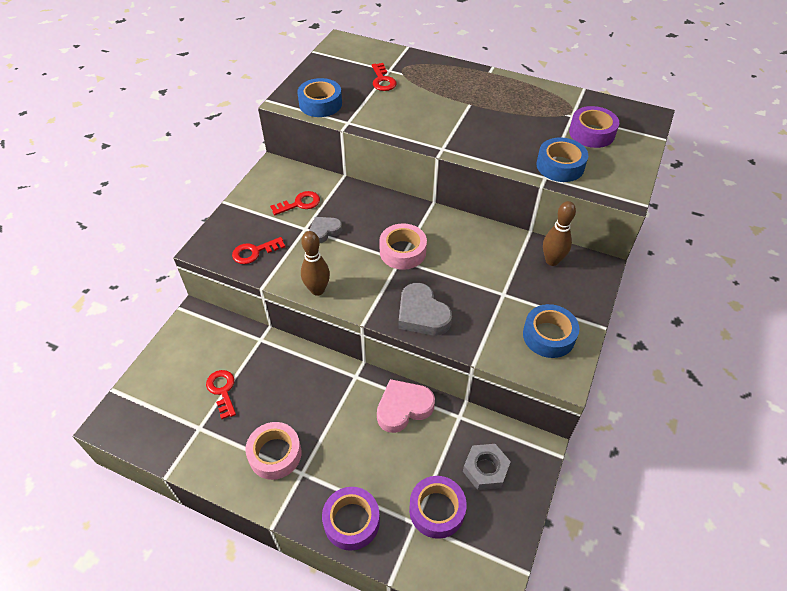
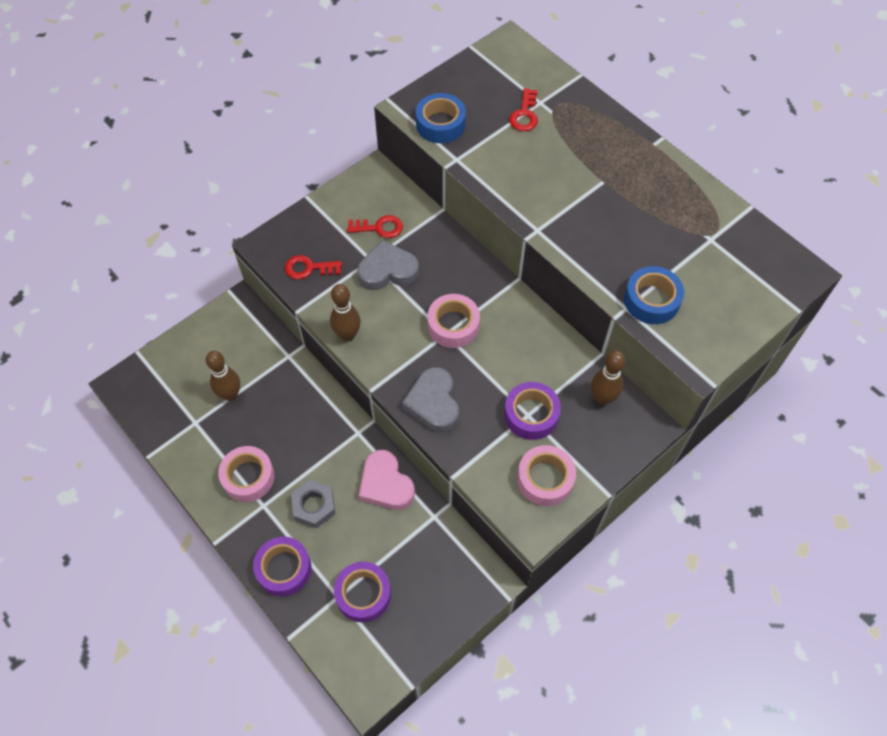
camera: 25 degrees right, 10 degrees up
red key [206,370,236,419] -> brown bowling pin [206,351,240,401]
grey heart [309,217,342,243] -> grey heart [357,240,419,290], size x1.58
pink heart [377,379,435,433] -> pink heart turned 120 degrees counterclockwise [359,450,415,510]
grey nut [463,444,511,490] -> grey nut moved to [291,480,335,528]
blue tape [523,304,579,358] -> pink tape [517,445,576,506]
purple tape [569,106,619,148] -> purple tape moved to [504,382,561,440]

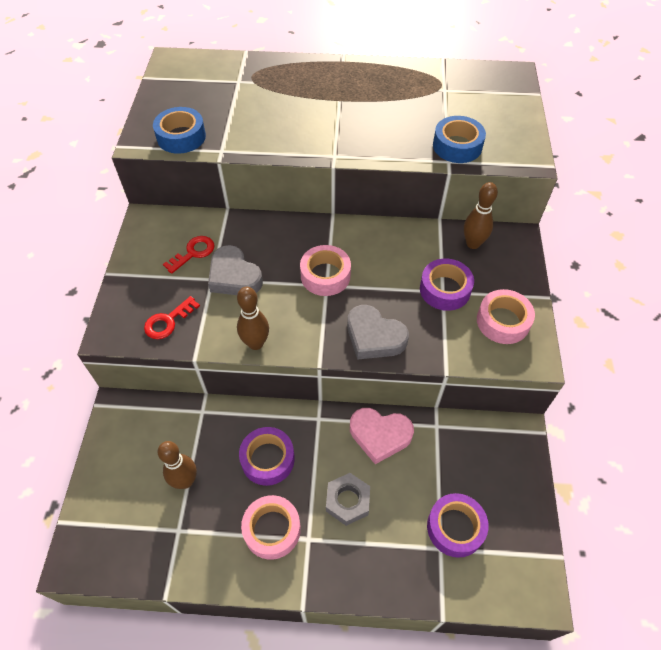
camera: 45 degrees left, 5 degrees down
purple tape [253,537,311,596] -> purple tape moved to [239,427,295,486]
grey heart [357,240,419,290] -> grey heart turned 75 degrees counterclockwise [208,245,263,295]
red key [509,88,538,131] -> none

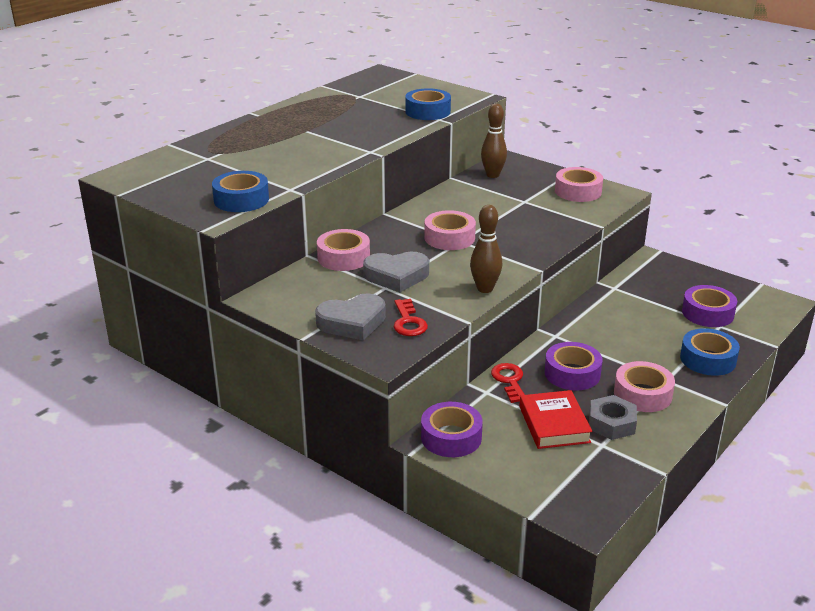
camera: 55 degrees left, 25 degrees down
brown bowling pin [158,441,197,489] -> red book [519,390,593,449]
red key [163,236,214,274] -> red key moved to [491,363,525,403]
grey nut [326,473,370,526] -> grey nut moved to [589,395,637,440]
grey heart [347,305,409,360] -> grey heart moved to [315,293,386,341]
pink heart [350,408,414,464] -> none
purple tape [420,259,474,311] -> purple tape moved to [421,402,483,457]
none -> pink tape [317,229,370,271]
none -> blue tape [680,328,740,376]

